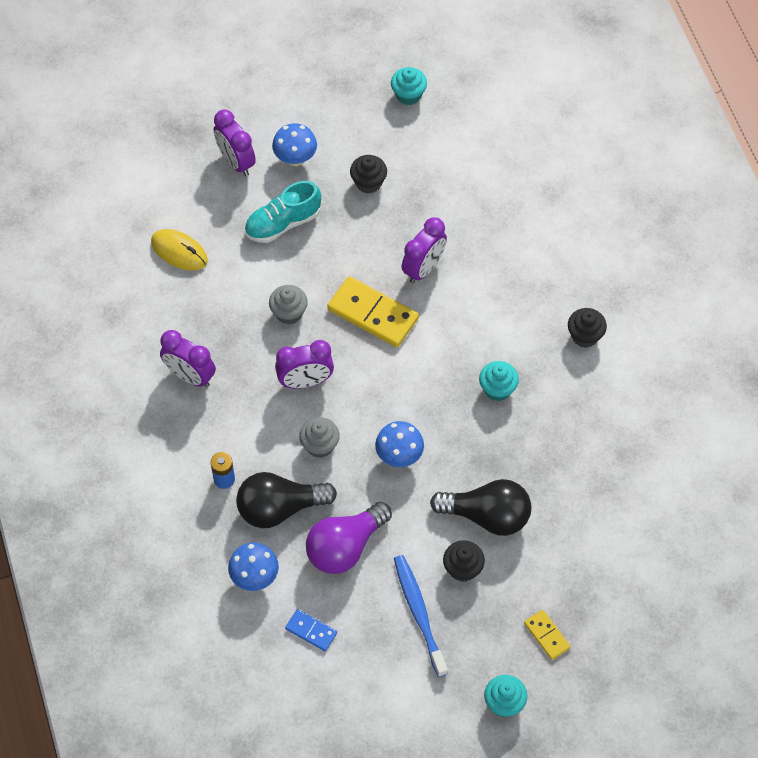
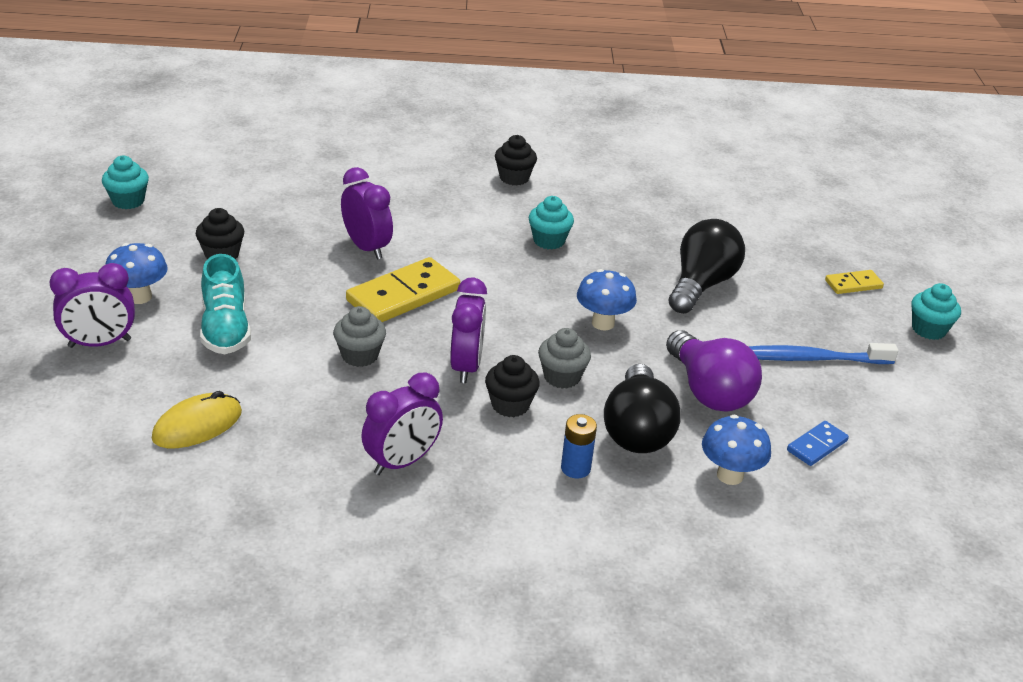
camera: 75 degrees left, 25 degrees down
black cupcake [443,540,485,582] -> black cupcake moved to [485,355,540,417]

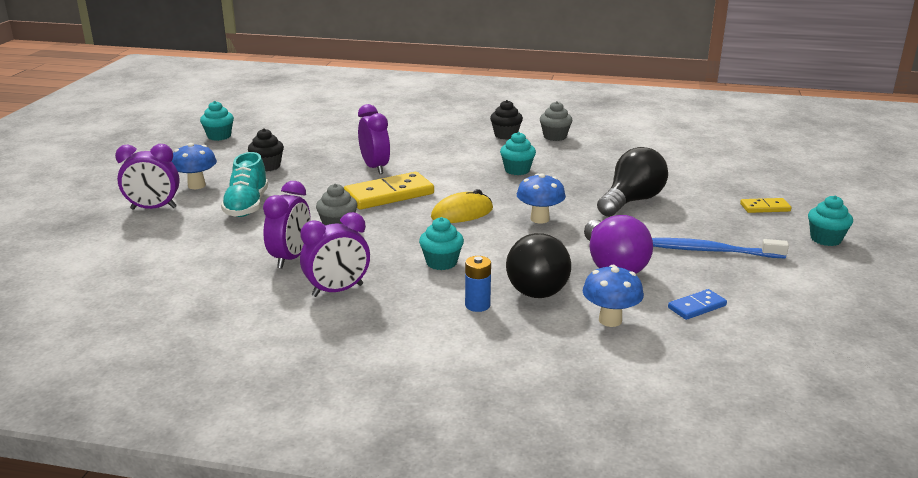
camera: 15 degrees right, 10 degrees down
yellow mouse [152,391,242,448] -> yellow mouse moved to [431,189,493,223]
purple clock [450,277,487,383] -> purple clock moved to [263,181,311,268]
black cupcake [485,355,540,417] -> turquoise cupcake [419,217,464,270]
grey cupcake [538,328,591,389] -> grey cupcake moved to [540,101,572,141]

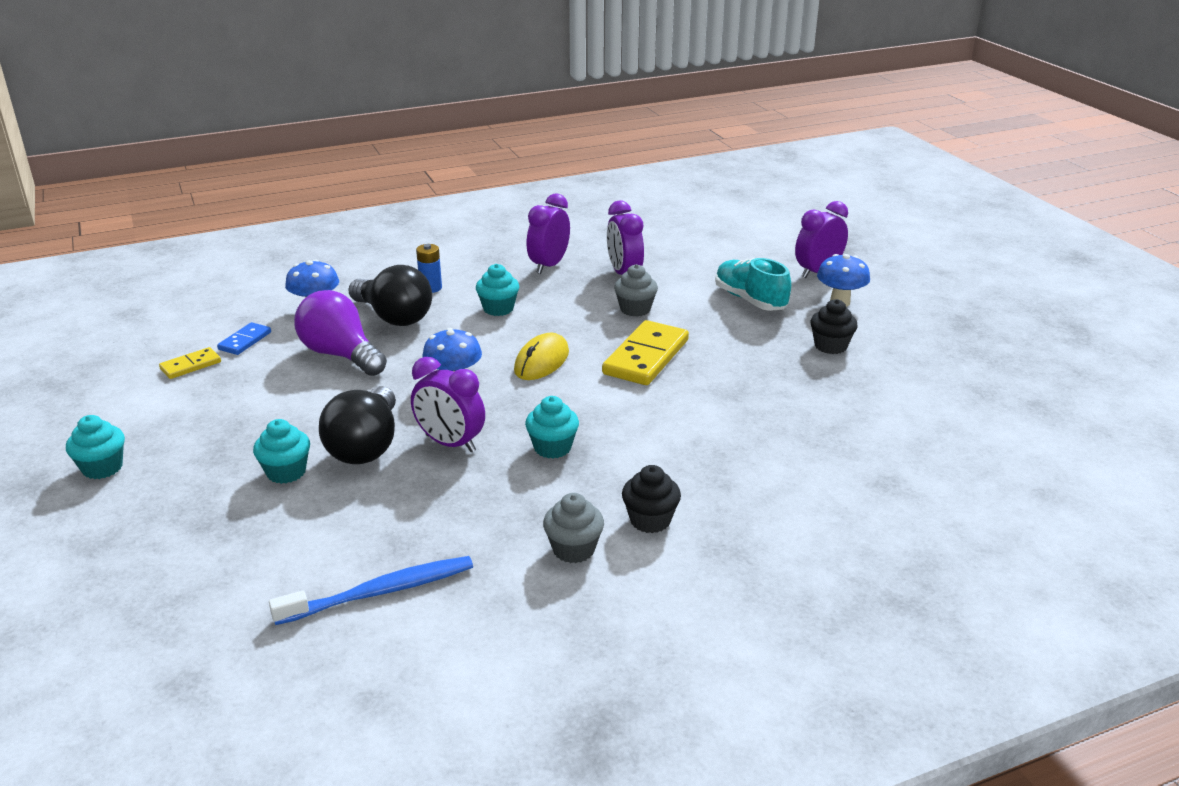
camera: 145 degrees right, 5 degrees up
turquoise cupcake [200,101,234,141] -> turquoise cupcake moved to [253,419,310,484]
purple clock [358,104,390,174] -> purple clock moved to [411,357,485,452]
black light bulb [506,233,571,298] -> black light bulb turned 150 degrees clockwise [348,265,432,326]
blue toothbrush [652,238,789,259] -> blue toothbrush moved to [269,556,473,625]
yellow domino [740,198,791,213] -> yellow domino moved to [159,347,221,379]

